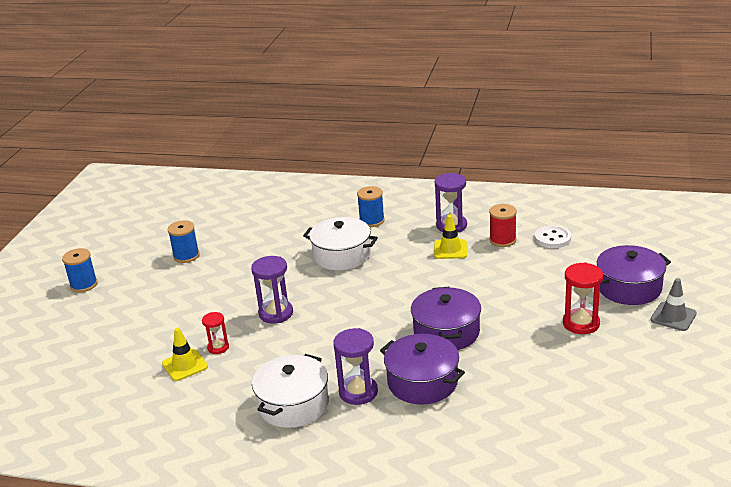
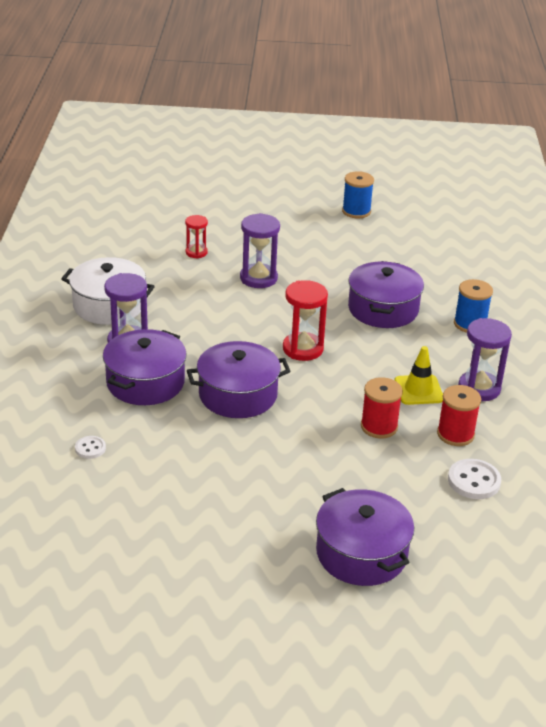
camera: 75 degrees right, 5 degrees up
blue spool [62,248,98,292] -> none
yellow traffic cone [162,328,208,381] -> none
white pot [303,217,378,270] -> purple pot [348,261,424,328]
red hourglass [563,262,603,334] -> red hourglass moved to [283,280,328,361]
grey traffic cone [651,278,697,331] -> none
none -> white button [75,436,106,459]
none -> red spool [361,377,403,438]

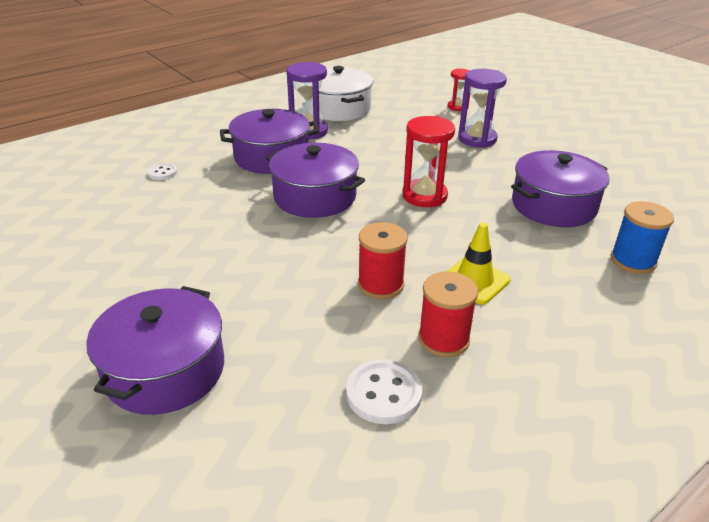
camera: 50 degrees right, 0 degrees up
blue spool [342,171,374,219] -> none
purple hourglass [458,318,512,401] -> none

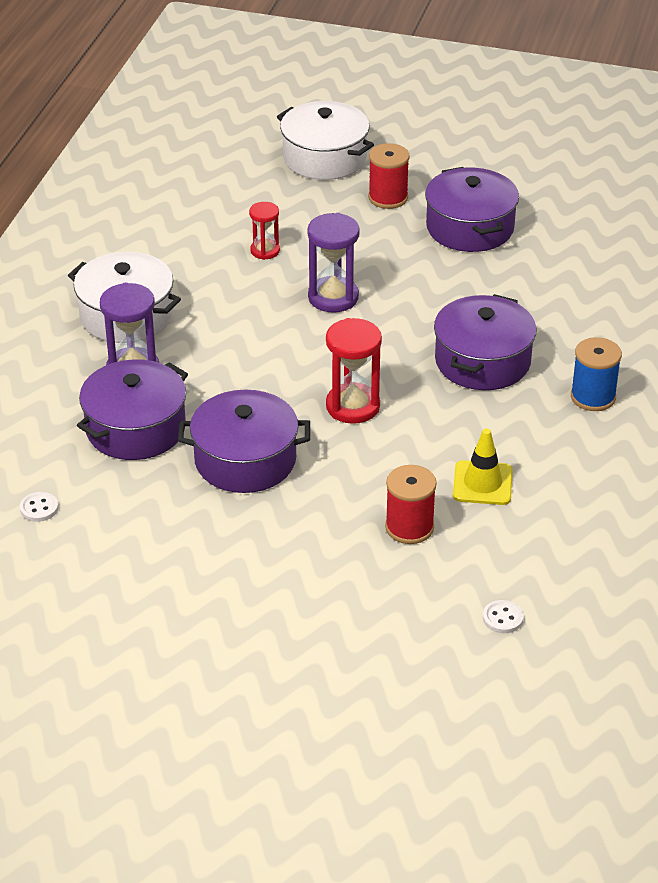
camera: 35 degrees left, 5 degrees up
purple pot [86,286,224,415] -> purple pot moved to [425,167,519,252]
white button [346,359,422,424] -> white button [483,600,524,633], size x0.59
red spool [418,271,478,357] -> red spool moved to [368,143,410,209]
none -> white pot [277,101,374,180]

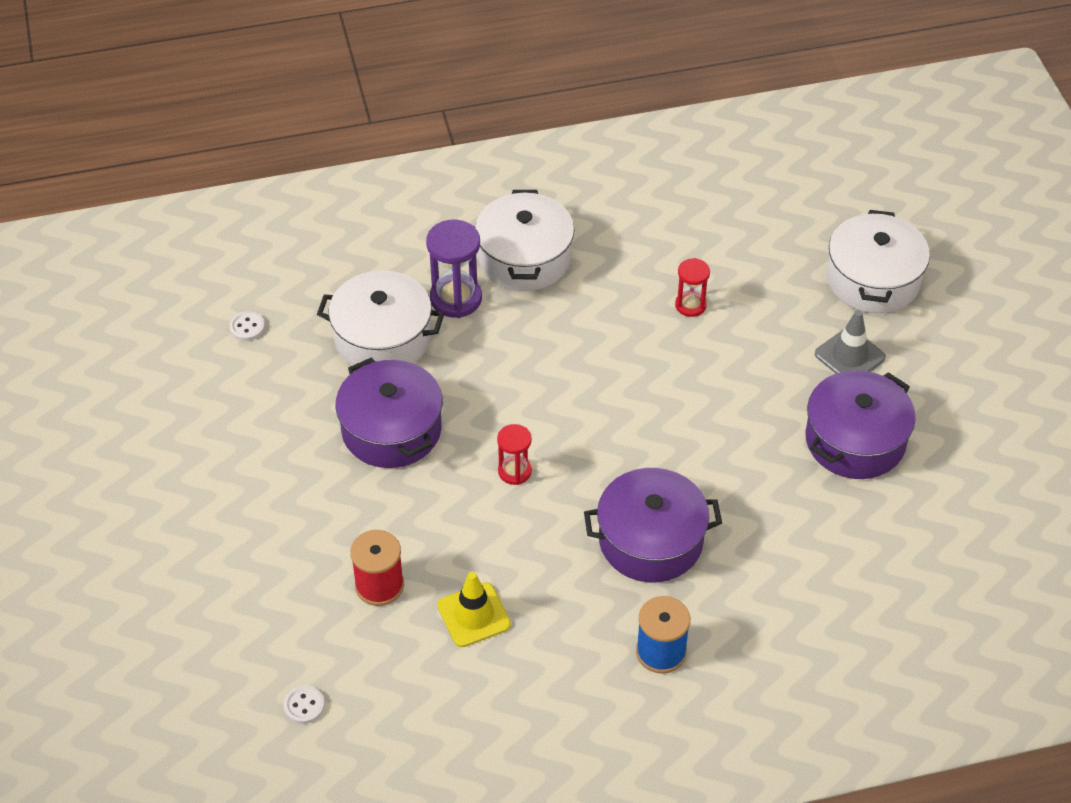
camera: 60 degrees right, 10 degrees up
purple pot [77,359,188,460] -> white pot [317,270,444,366]
purple hourglass [307,213,360,313] -> none
red hourglass [326,318,382,424] -> red hourglass [497,424,532,485], size x0.60
red spool [368,143,410,209] -> grey traffic cone [815,310,886,373]

